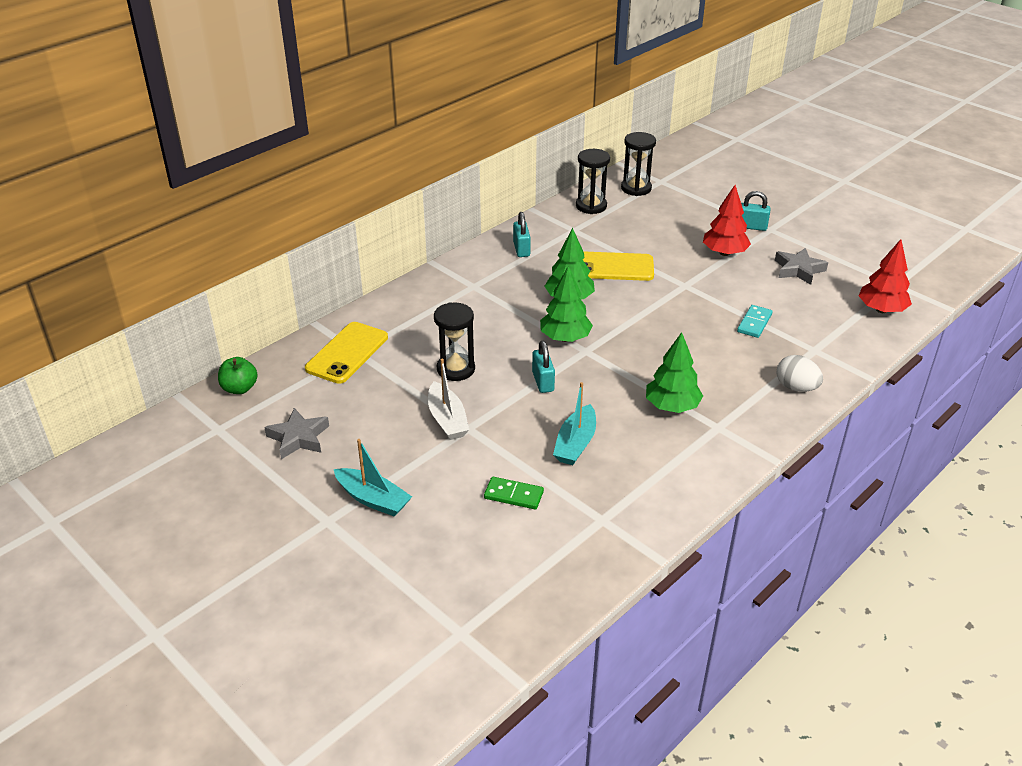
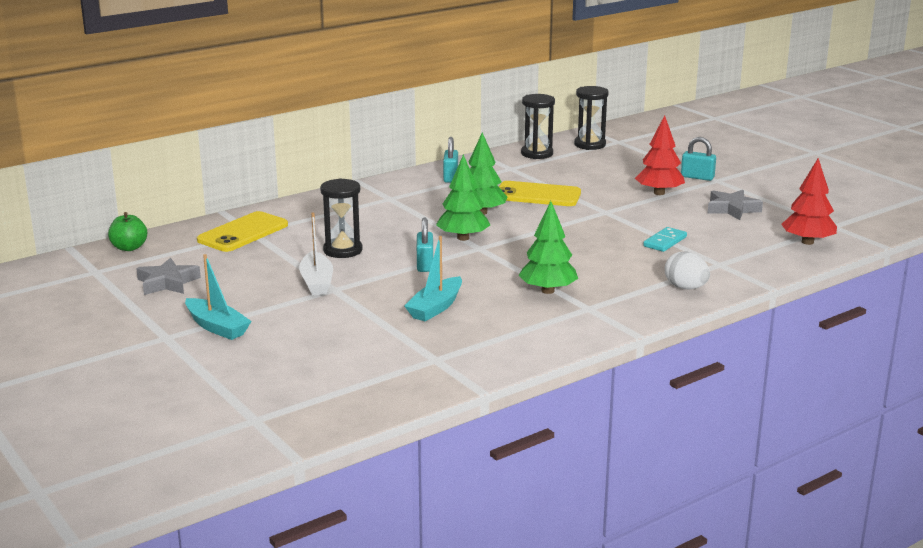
camera: 10 degrees right, 15 degrees down
green domino [484,477,544,509] -> none

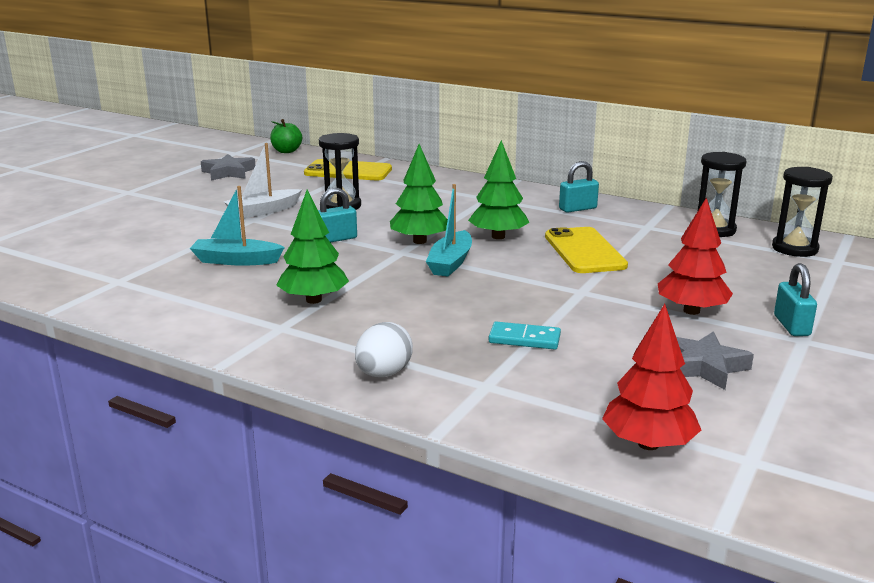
camera: 65 degrees right, 0 degrees up
turquoise boat [185,254,252,340] -> turquoise boat moved to [426,184,472,277]

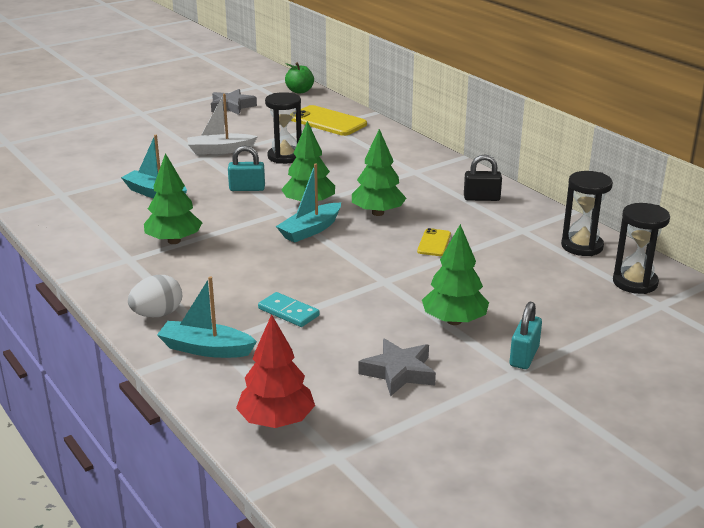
camera: 25 degrees right, 5 degrees up
yellow phone [545,227,628,273] -> yellow phone [417,228,451,256], size x0.52
turquoise padlock [559,161,599,213] -> black padlock [464,154,502,201]
red tree [658,197,733,315] -> green tree [422,224,489,325]
none -> turquoise boat [157,276,257,358]

